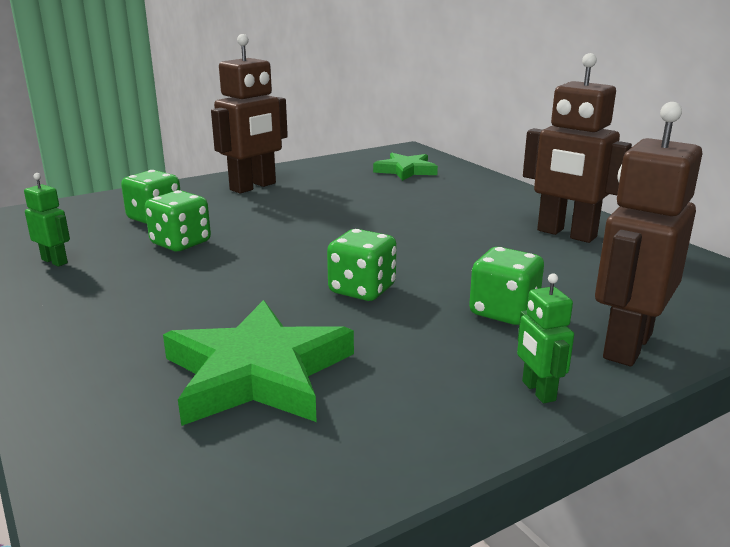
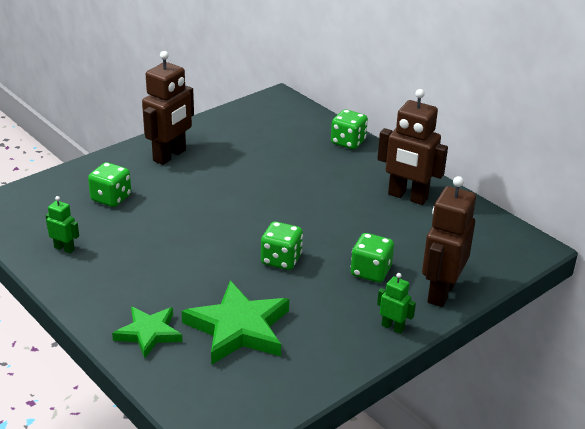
camera: 10 degrees left, 10 degrees up
green dice [145,190,211,251] -> green dice moved to [331,109,368,149]
green star [373,153,438,181] -> green star moved to [112,307,182,359]
green robot [517,273,574,403] -> green robot turned 150 degrees clockwise [377,273,416,334]

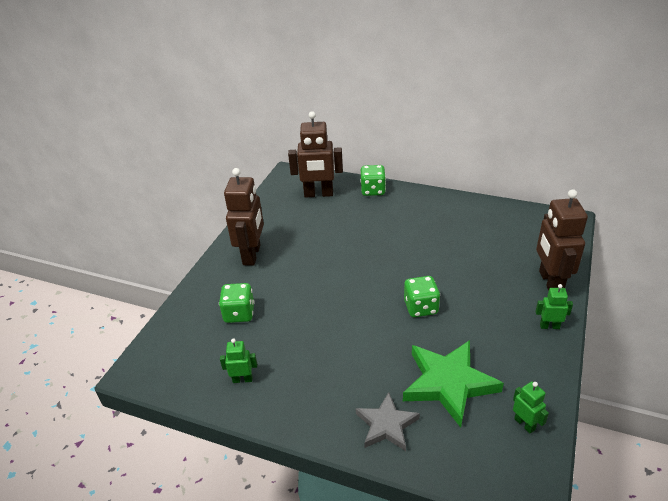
camera: 25 degrees left, 5 degrees up
green star [112,307,182,359] -> grey star [356,392,420,451]
green dice [351,233,394,283] -> none
brown robot [377,89,448,205] -> brown robot moved to [288,111,343,198]
none -> green robot [513,381,549,434]

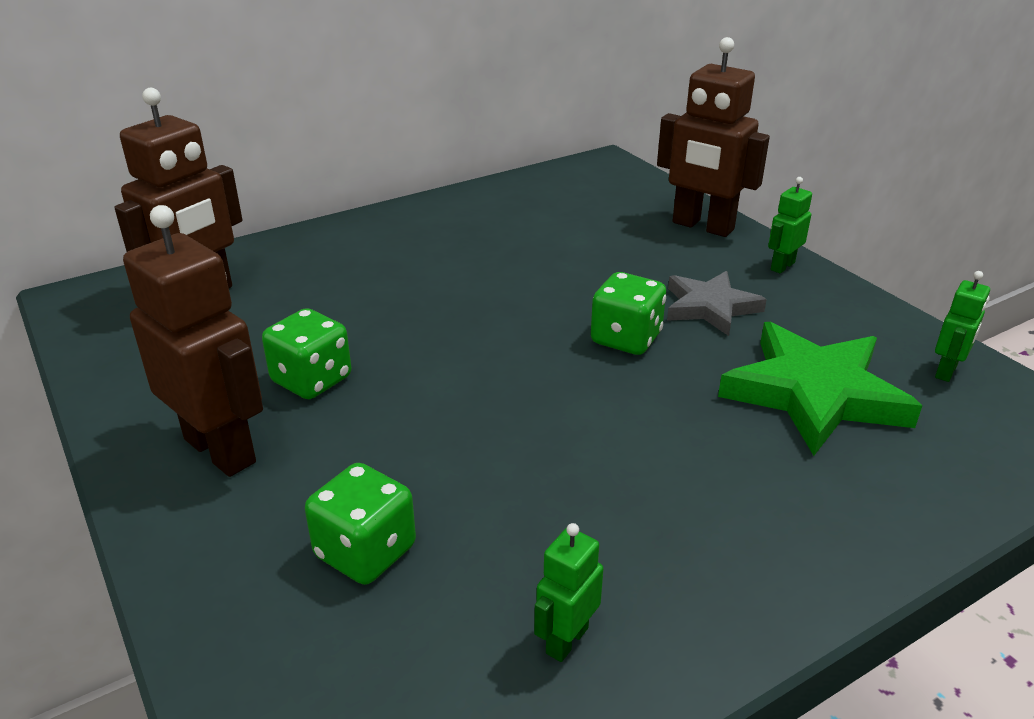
camera: 55 degrees left, 5 degrees down
grey star [356,392,420,451] -> grey star moved to [667,271,767,336]
green dice [360,165,386,196] -> green dice moved to [262,308,351,399]
green robot [513,381,549,434] -> green robot turned 120 degrees clockwise [935,271,990,382]

